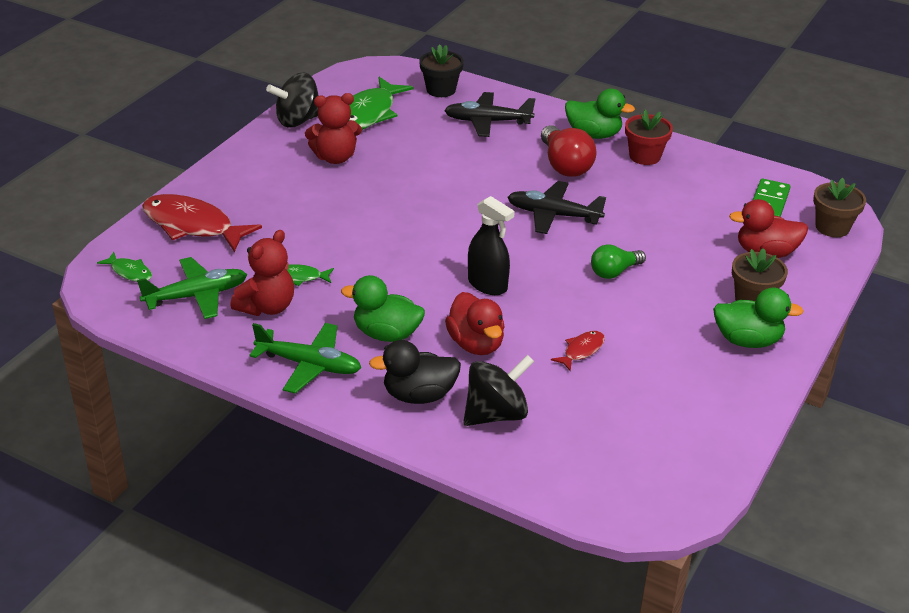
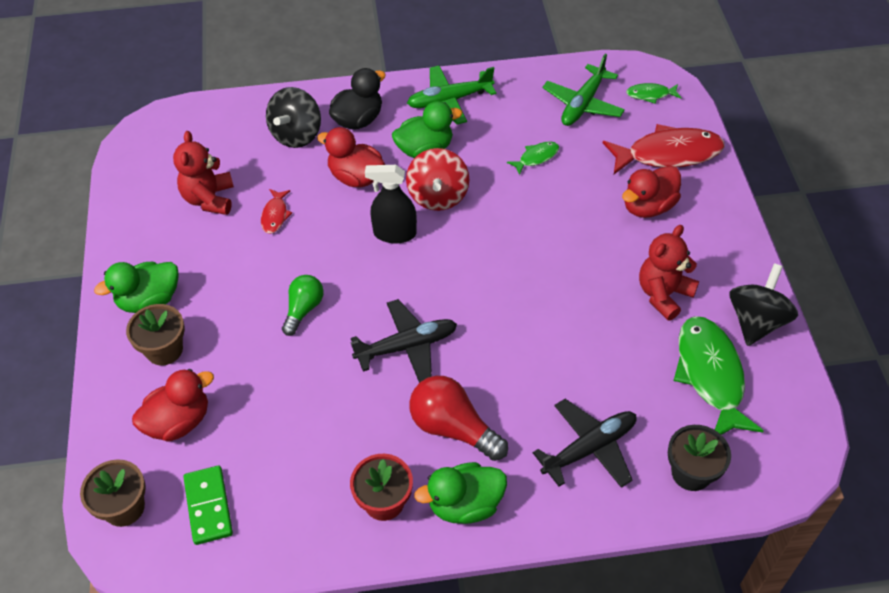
camera: 145 degrees right, 15 degrees up
red teddy bear [230,230,294,316] -> red teddy bear moved to [173,131,234,215]
none -> red spinning top [406,148,470,211]
none -> red duck [622,166,681,218]

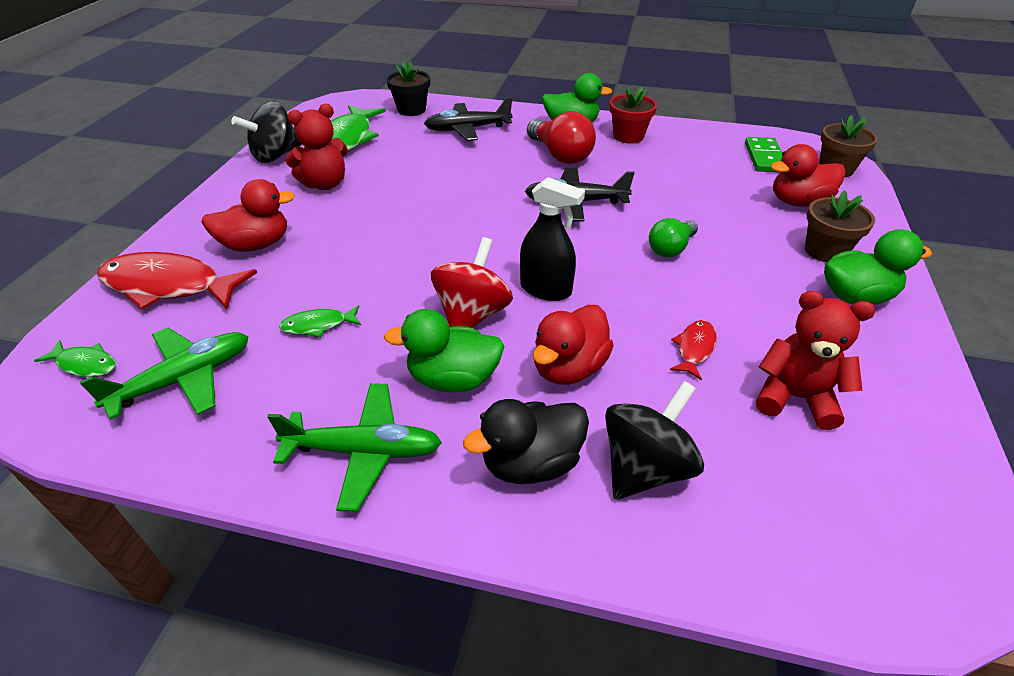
camera: 160 degrees left, 10 degrees down
red teddy bear [173,131,234,215] -> red teddy bear turned 90 degrees counterclockwise [756,291,875,430]
red duck [317,127,385,188] -> red duck turned 75 degrees clockwise [533,305,614,385]

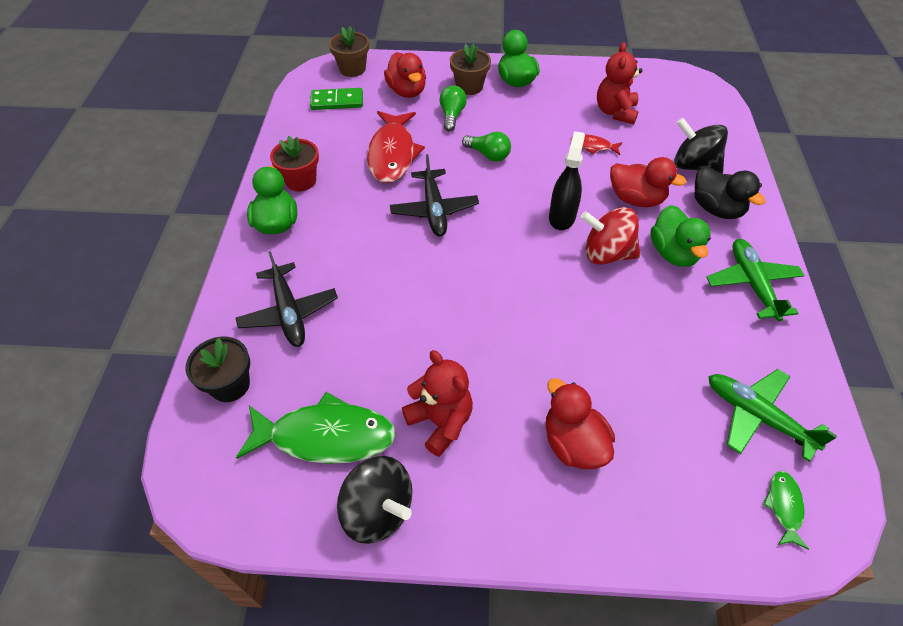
camera: 100 degrees left, 10 degrees up
red fish [97,252,257,310] -> red fish moved to [367,111,425,183]
green fish [279,305,361,338] -> none
red light bulb [527,111,596,164] -> none
none -> green light bulb [439,85,467,131]

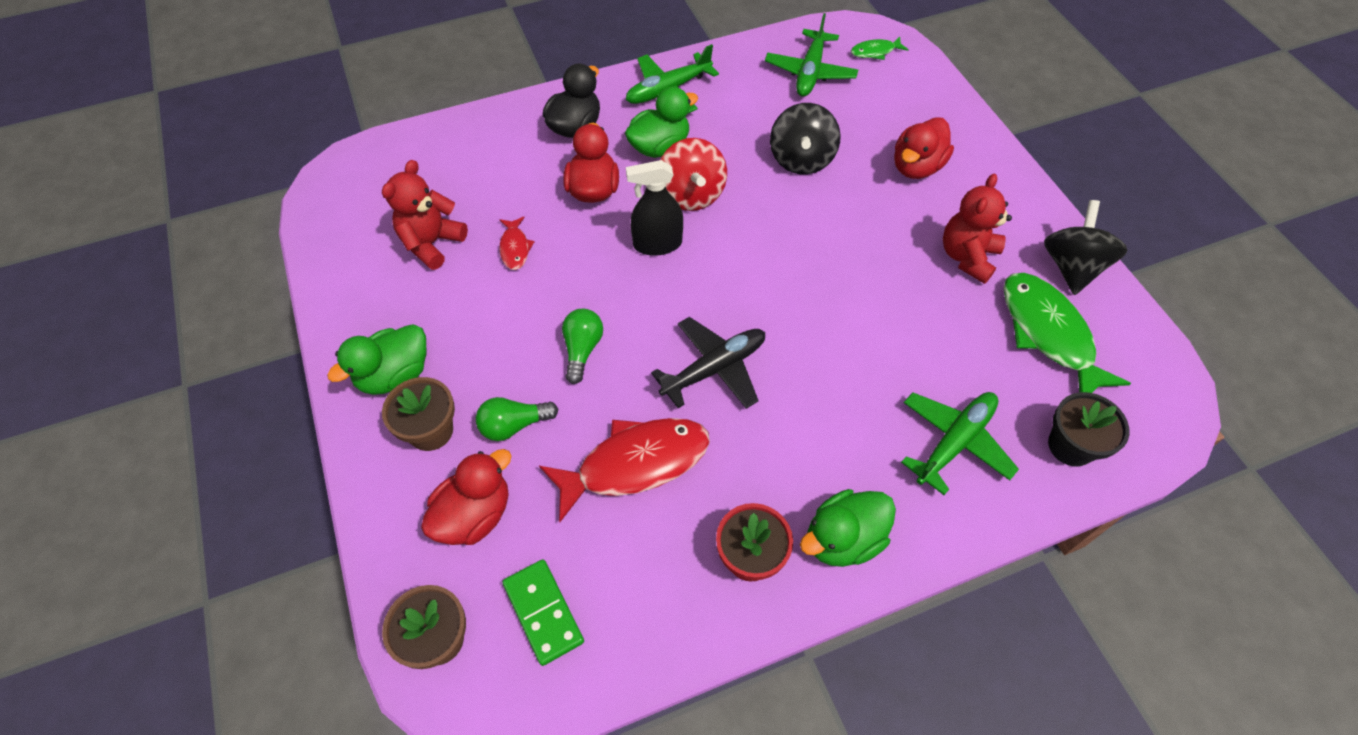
camera: 115 degrees left, 5 degrees up
black plane [236,251,338,347] -> green plane [901,392,1019,495]
red teddy bear [597,42,642,124] -> red teddy bear turned 135 degrees clockwise [382,160,468,270]
black spinning top [674,118,728,174] -> black spinning top moved to [770,103,841,174]

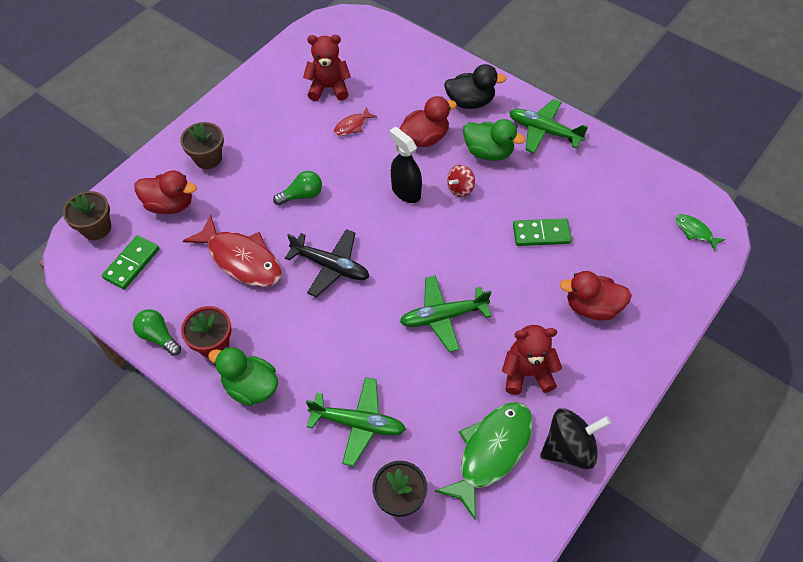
camera: 60 degrees right, 0 degrees up
green duck [327,324,426,395] -> none
green light bulb [476,397,558,441] -> green light bulb moved to [133,309,181,356]
red spinning top [660,138,727,211] -> red spinning top [447,165,475,197], size x0.60
green plane [765,13,858,97] -> green plane moved to [400,276,491,352]
black spinning top [770,103,841,174] -> green domino [513,218,572,246]

